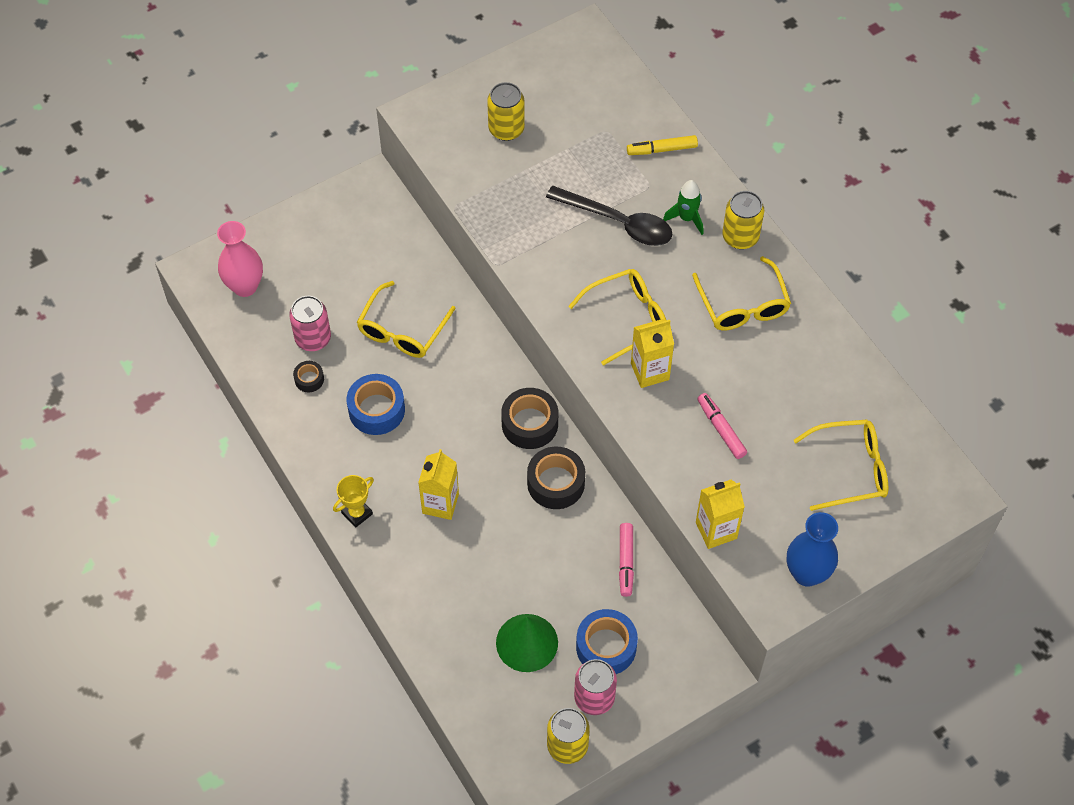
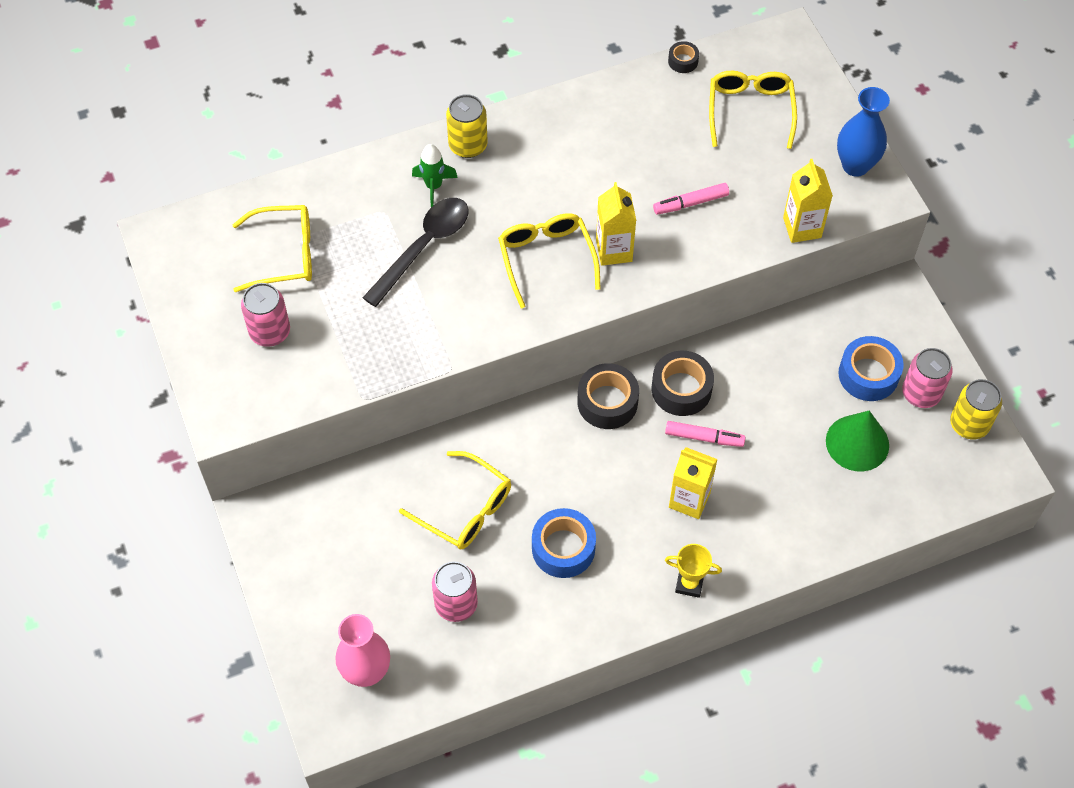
camera: 80 degrees left, 0 degrees up
black tape [293,361,324,392] -> black tape moved to [668,41,699,73]
yellow trophy [333,475,374,528] -> yellow trophy turned 45 degrees counterclockwise [665,544,722,598]
yellow can [487,82,525,141] -> pink can [241,283,290,347]
pink marker [619,523,634,597] -> pink marker moved to [665,421,746,447]
yellow marker [627,135,698,155] -> none
yellow glasses [692,256,791,330] -> yellow glasses moved to [232,205,312,292]

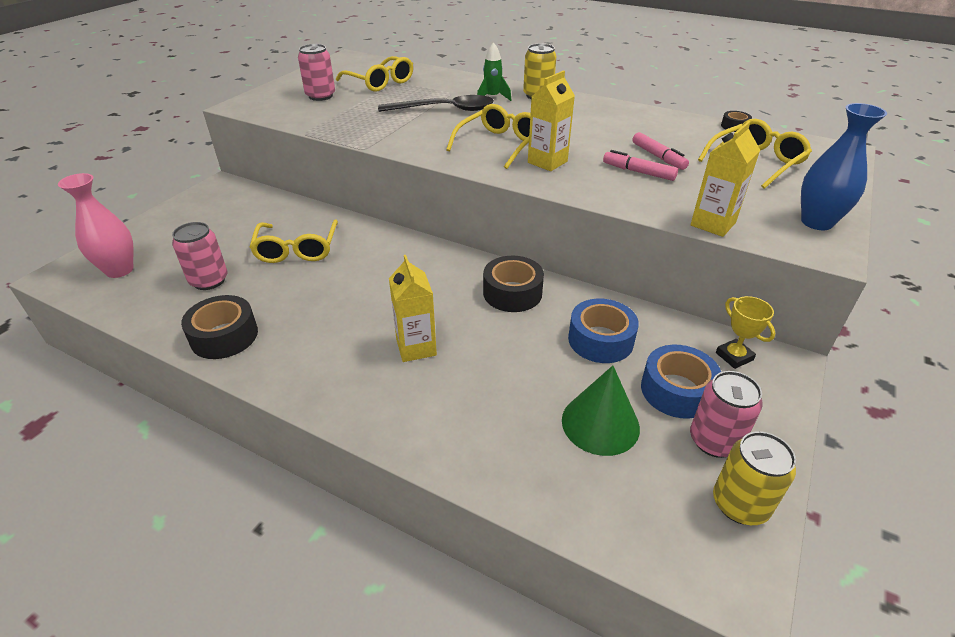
camera: 50 degrees right, 20 degrees down
blue tape [532,508,596,578] -> blue tape moved to [568,299,639,363]
black tape [577,363,639,429] -> black tape moved to [181,295,258,359]
pink marker [665,421,746,447] -> pink marker moved to [633,132,689,170]
yellow trophy [665,544,722,598] -> yellow trophy moved to [716,296,775,369]

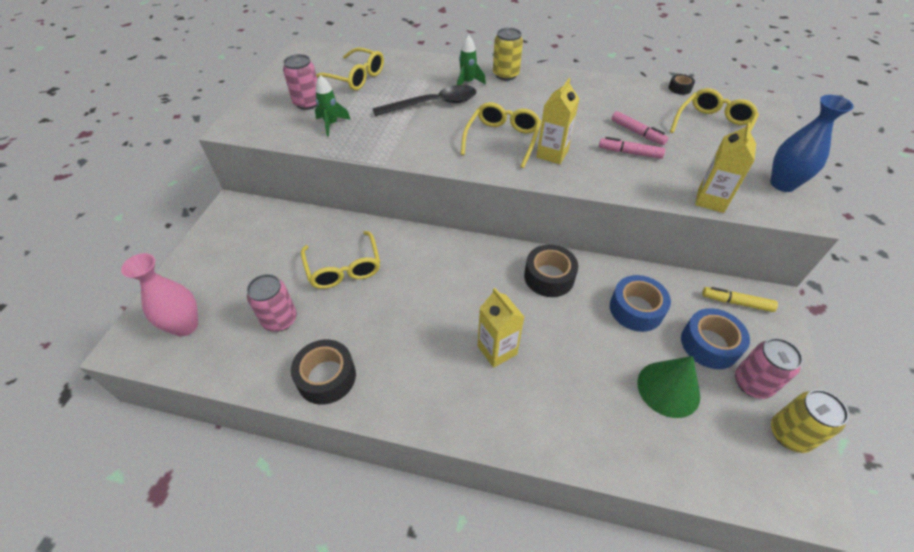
camera: 15 degrees left, 10 degrees up
yellow trophy [716,296,775,369] -> yellow marker [702,287,778,312]
none -> green rocket [315,75,351,137]

